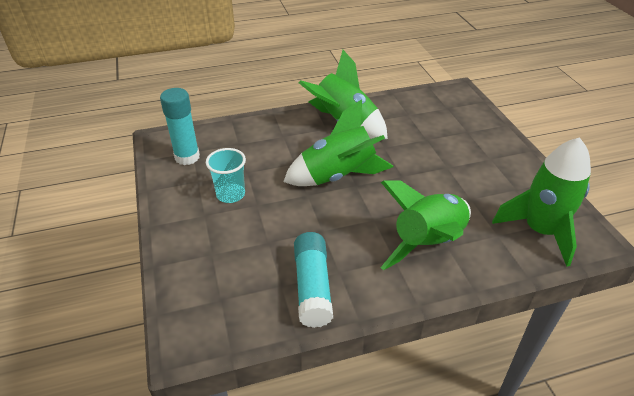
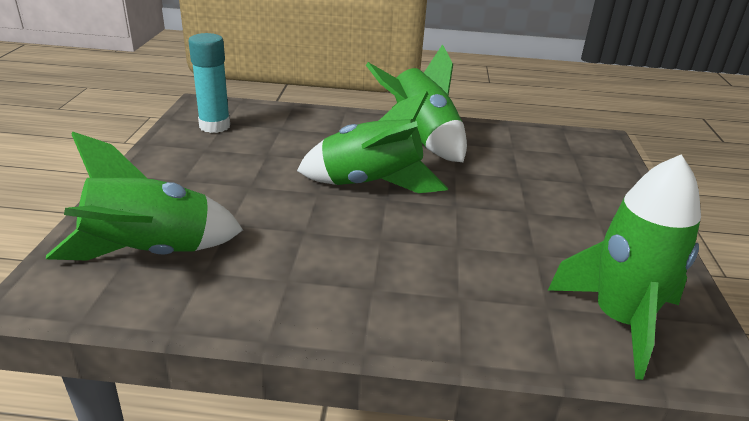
camera: 20 degrees right, 10 degrees down
turquoise cup [206,148,246,203] -> none
turquoise glue stick [294,232,333,328] -> none
green rocket [380,180,471,270] -> green rocket moved to [46,131,243,261]

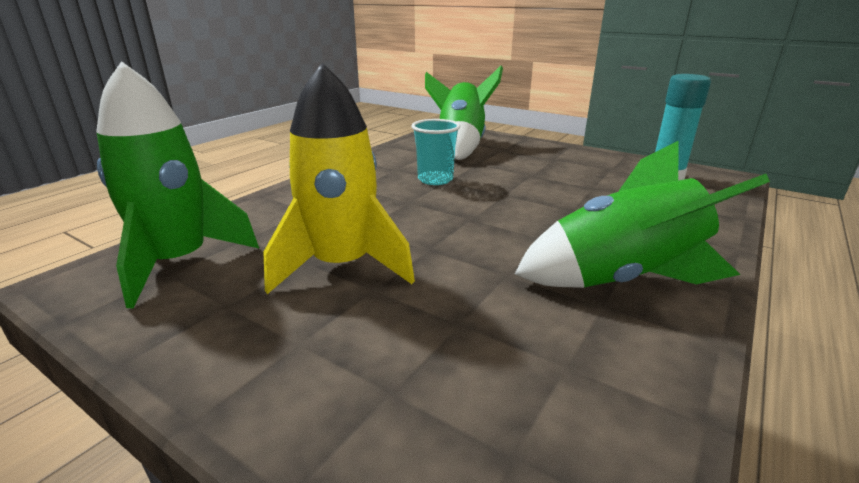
camera: 120 degrees right, 5 degrees down
green rocket [297,91,448,193] -> none
none -> yellow rocket [263,63,415,294]
none -> turquoise cup [411,119,460,185]

